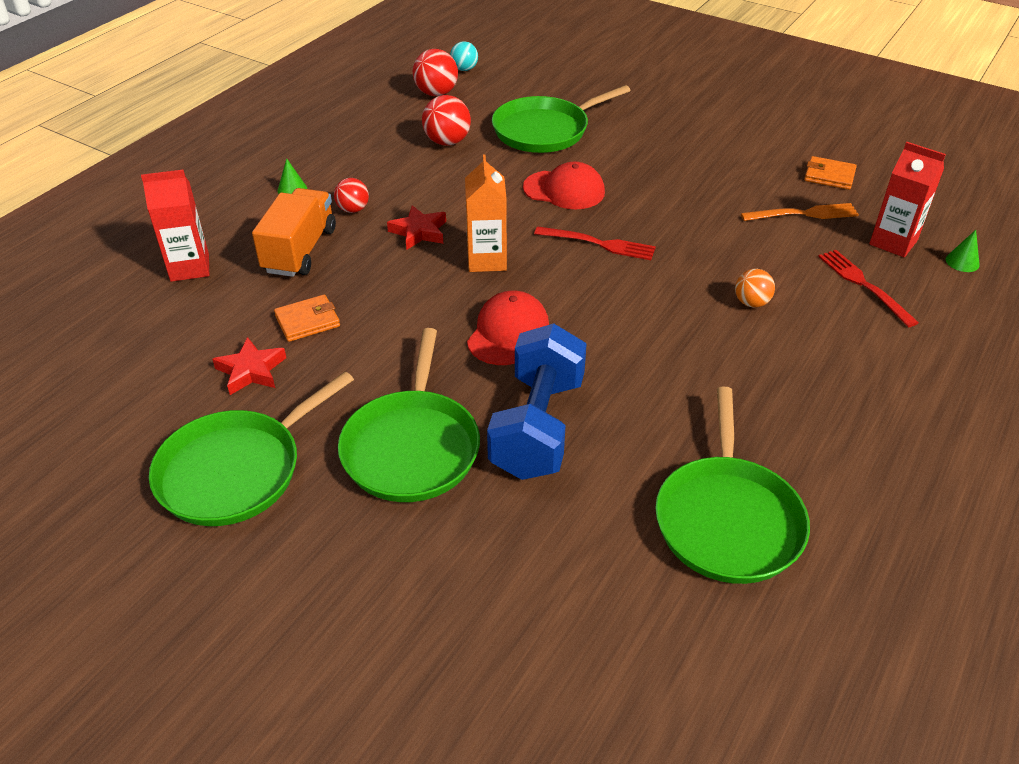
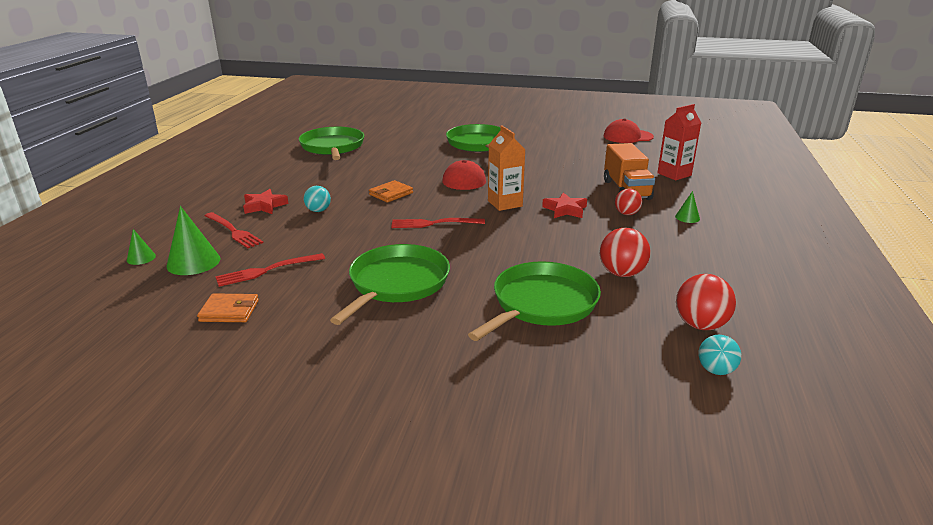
camera: 160 degrees right, 15 degrees down
green pan [149,371,354,526] -> green pan moved to [330,244,450,325]
red star [212,337,286,395] -> red star moved to [243,189,288,214]
orange wallet [274,295,340,342] -> orange wallet moved to [369,180,413,203]
blue dumbbell [487,324,587,480] -> none
red cap [523,161,605,209] -> red cap moved to [604,118,654,143]
orange ball [735,269,775,308] -> turquoise ball [304,186,331,212]
orange fork [741,203,859,221] -> red fork [215,253,325,287]
red carton [869,142,946,257] -> green cone [167,206,220,275]

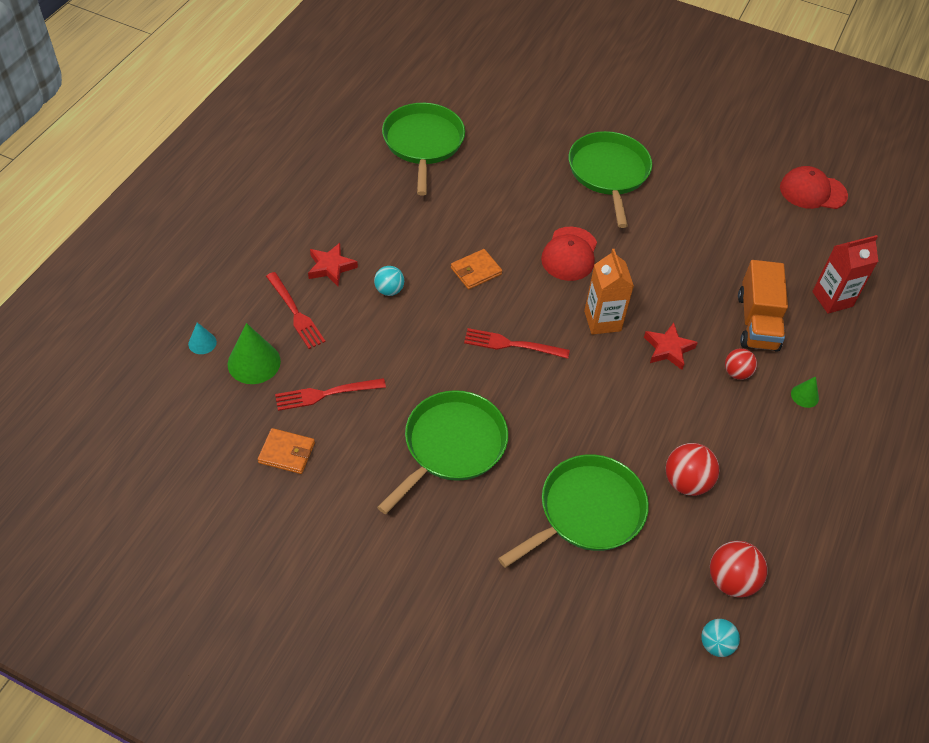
camera: 10 degrees right, 25 degrees up
green cone [127,229,156,265] -> turquoise cone [188,322,217,354]

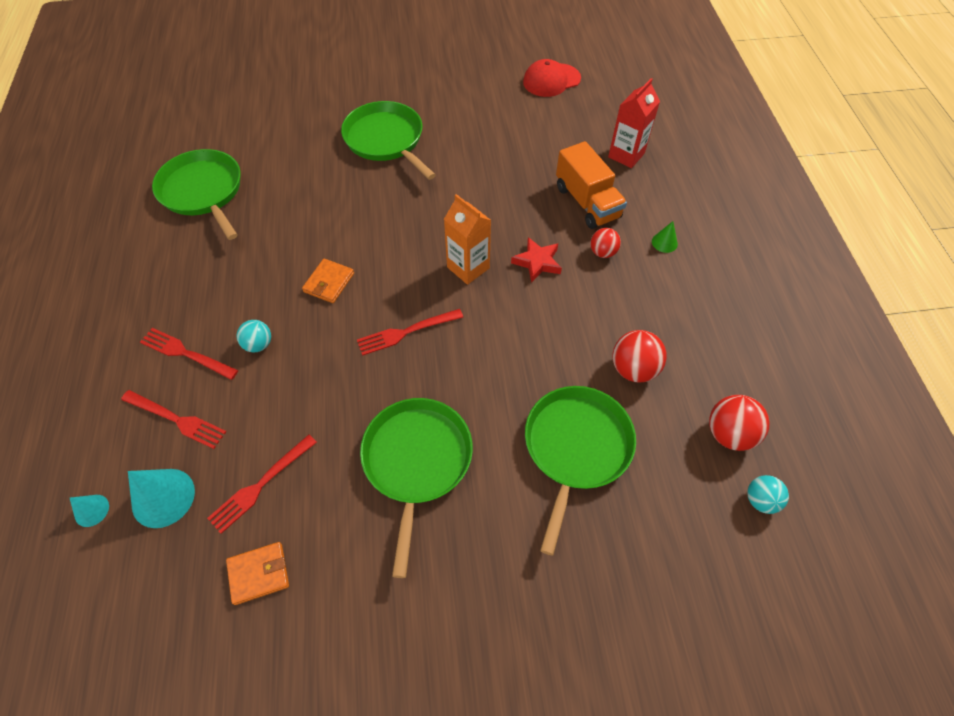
camera: 30 degrees left, 5 degrees up
green cone [228,323,281,384] -> turquoise cone [128,469,195,528]
red star [308,243,358,286] -> red fork [140,328,238,380]
red cap [541,227,597,281] -> none

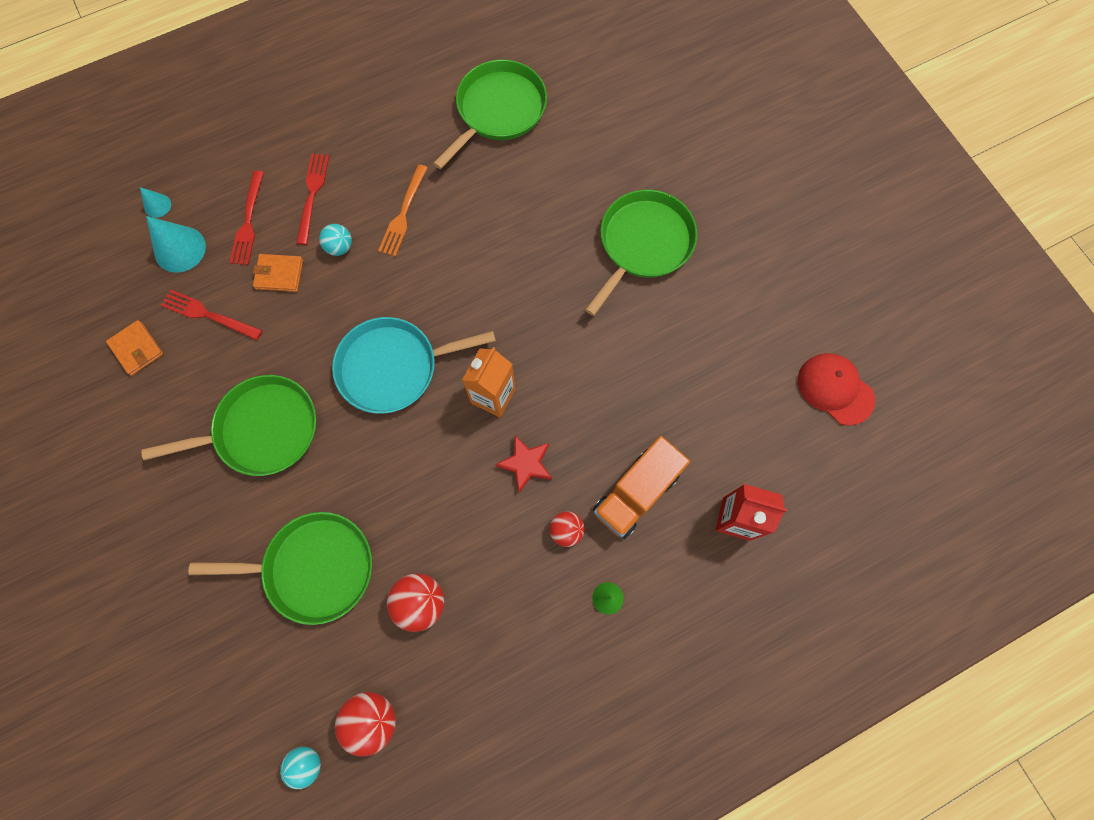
camera: 70 degrees right, 15 degrees up
orange wallet [302,259,354,303] -> orange wallet moved to [253,254,303,292]
red fork [357,309,463,356] -> turquoise pan [332,317,496,414]
none -> orange fork [378,164,428,257]

